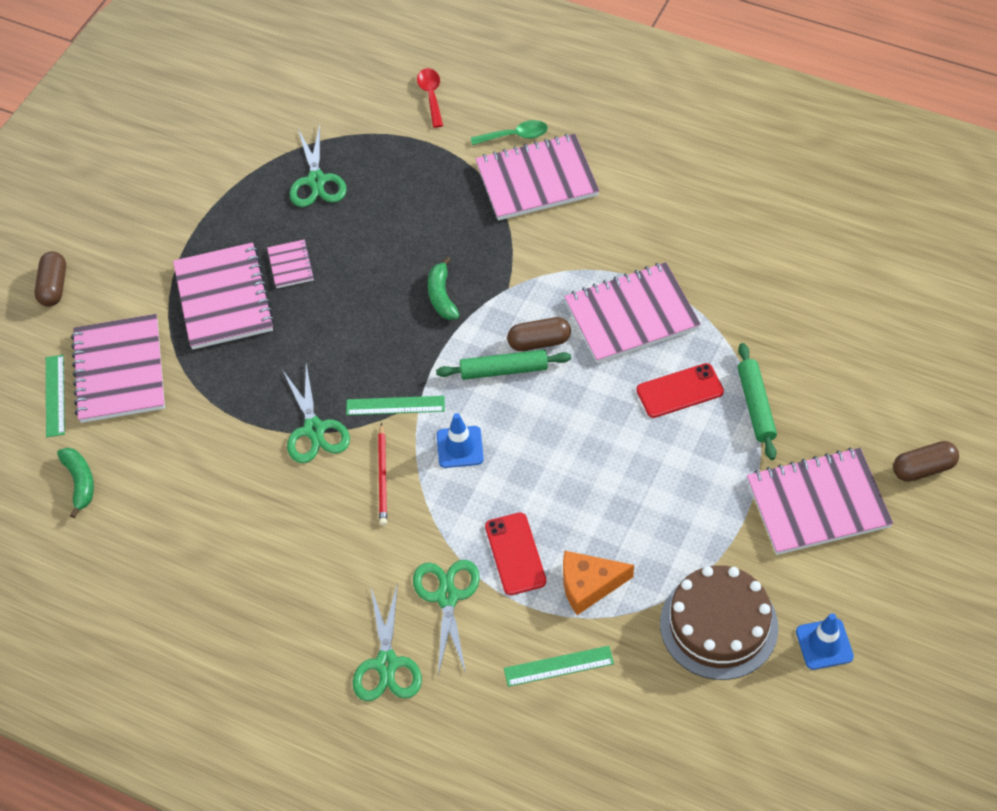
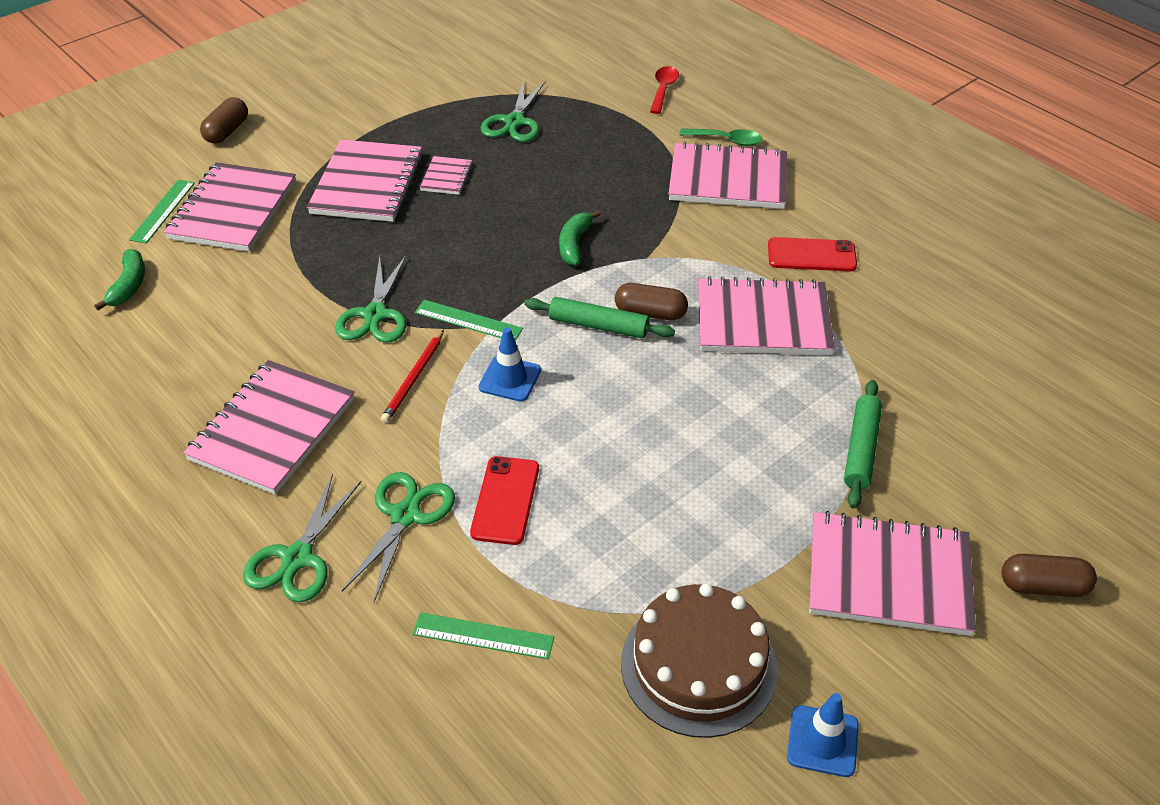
camera: 20 degrees right, 10 degrees down
orange cheese [563,551,634,615] -> none
red phone [636,363,724,418] -> red phone moved to [768,237,857,271]
none -> pink notebook [183,360,355,495]

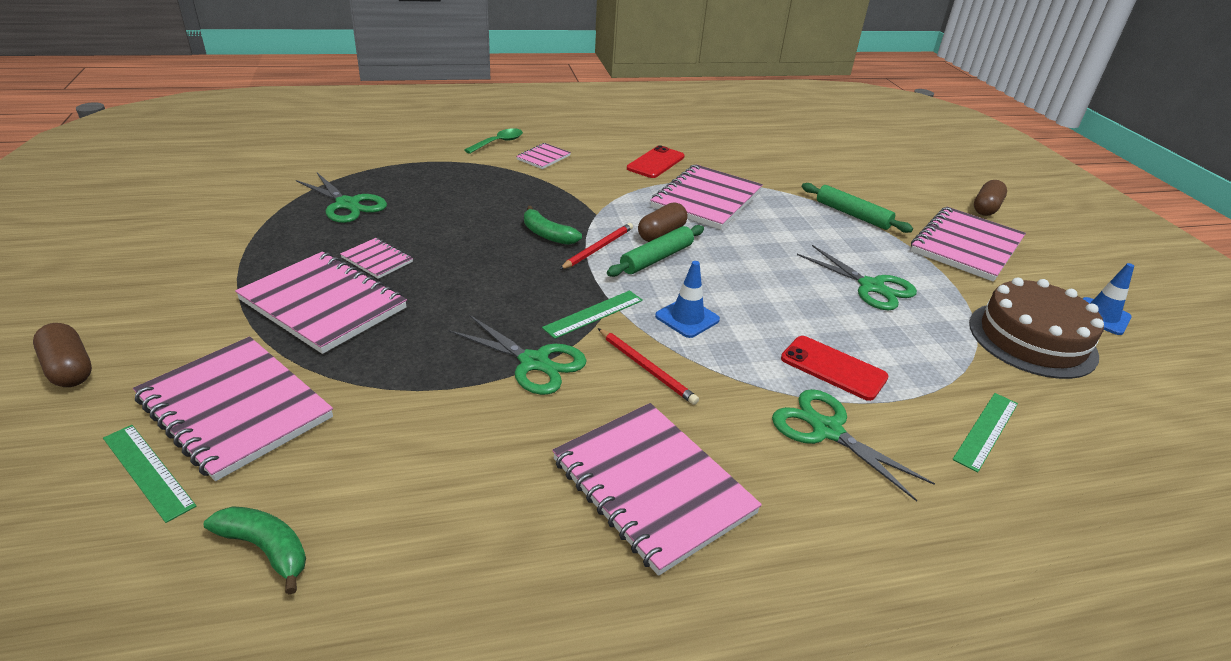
camera: 65 degrees left, 10 degrees down
green scissors [243,474,362,602] -> green scissors moved to [797,245,917,310]
red spoon [650,66,679,114] -> none
pink notebook [669,141,787,209] -> pink notebook [516,143,571,169], size x0.47
none -> red pencil [559,223,633,270]

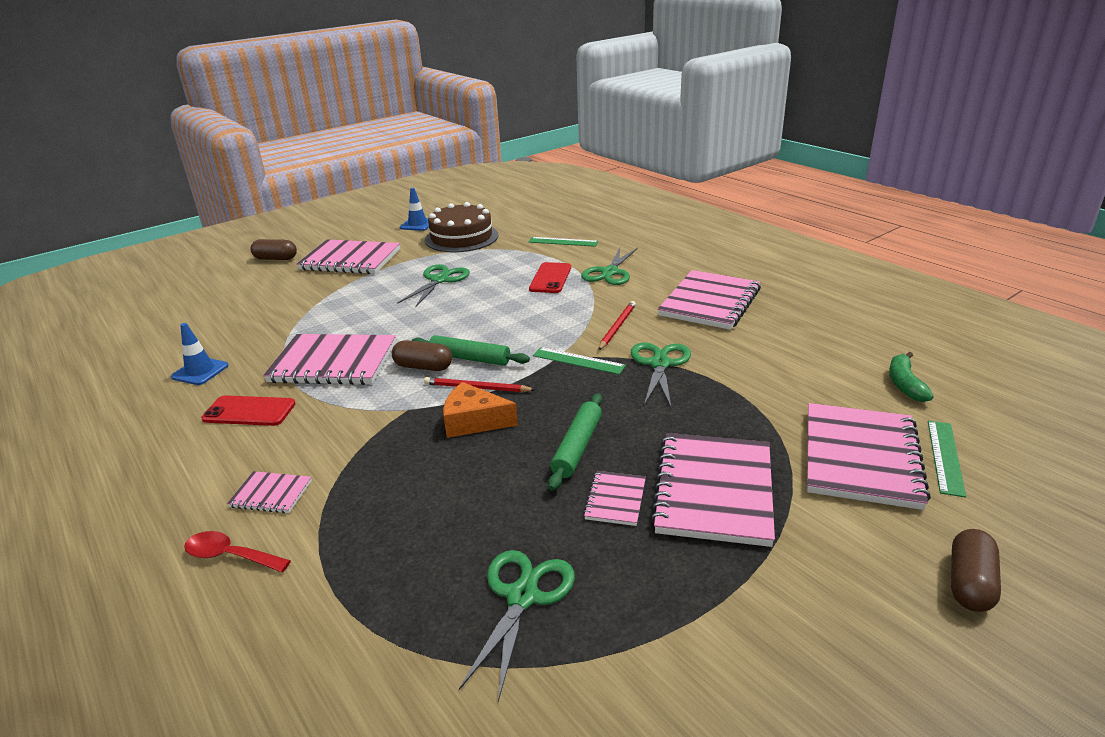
camera: 110 degrees left, 5 degrees down
green spoon [465,128,523,154] -> red spoon [184,531,291,572]
green banana [524,206,582,245] -> orange cheese [443,382,518,438]
blue traffic cone [655,261,720,338] -> blue traffic cone moved to [171,323,228,385]
green rolling pin [802,183,913,233] -> green rolling pin moved to [548,393,602,491]

